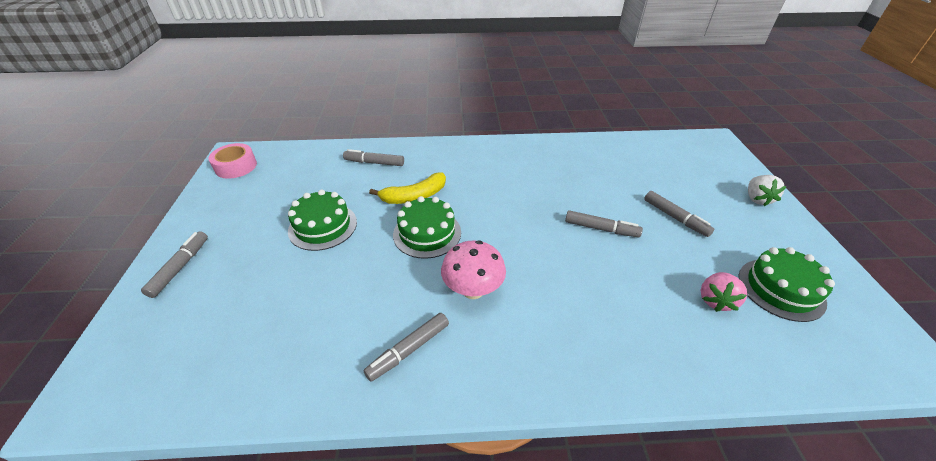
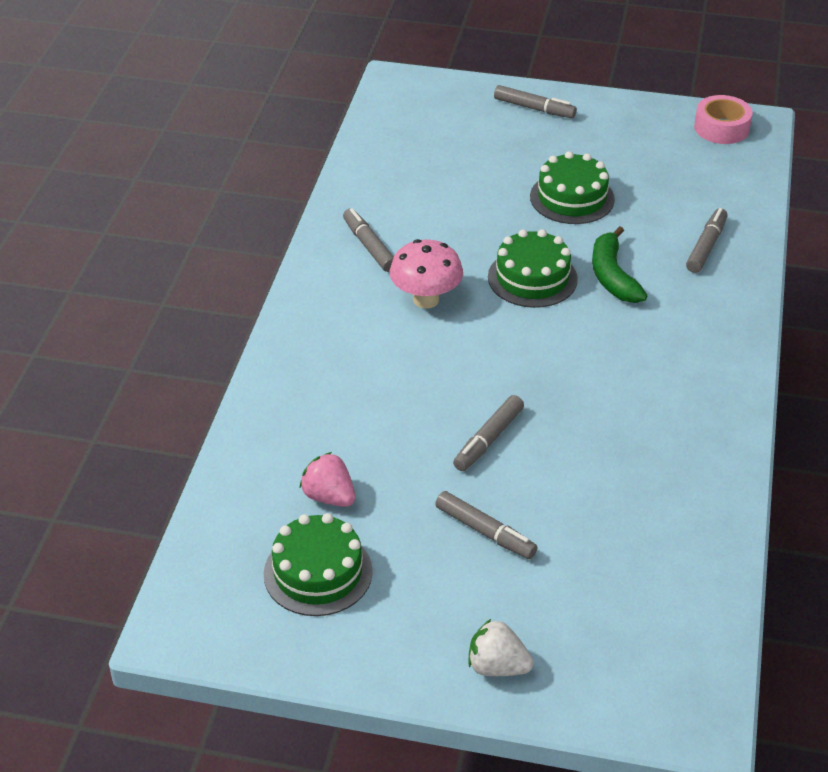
camera: 105 degrees right, 0 degrees up
yellow banana [369,172,446,204] -> green banana [592,226,647,303]
grey marker [644,191,714,237] -> grey marker turned 120 degrees counterclockwise [435,491,537,559]

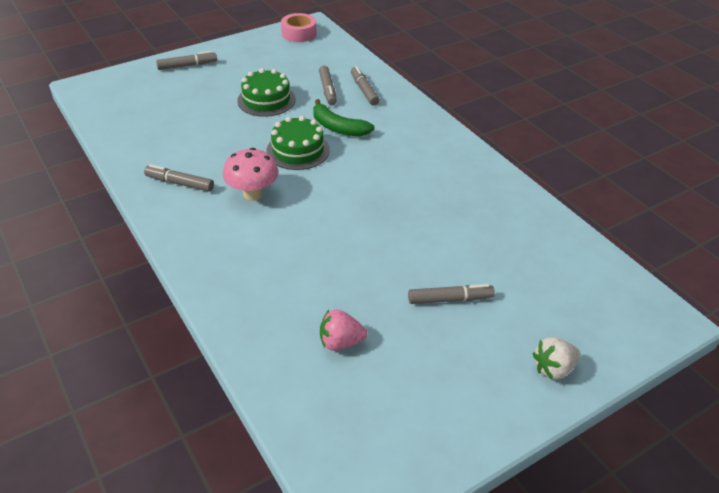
camera: 45 degrees left, 0 degrees up
green cake [264,513,373,616] -> none
grey marker [453,395,524,471] -> grey marker moved to [319,66,337,105]

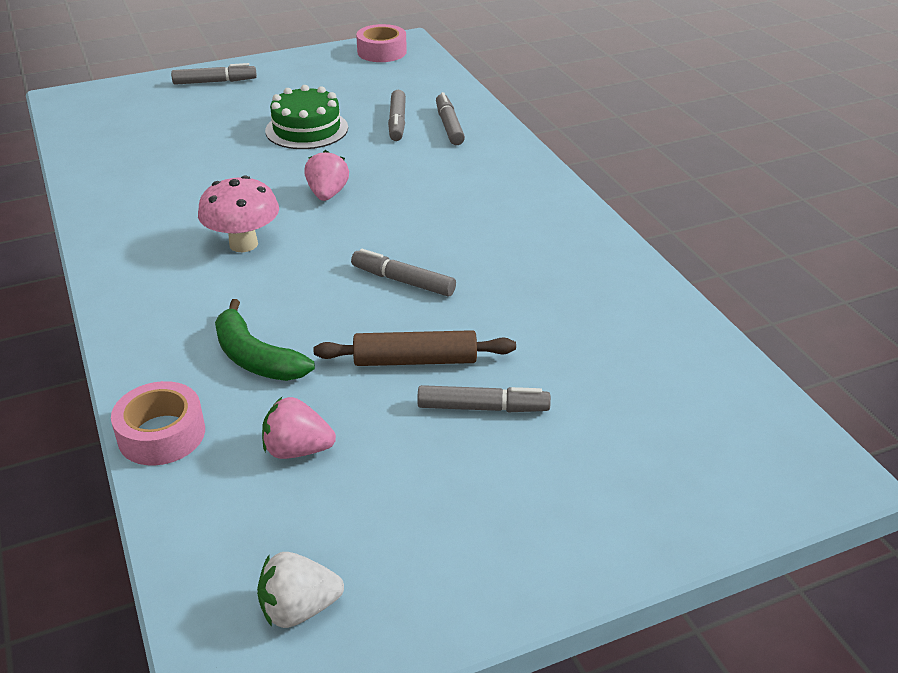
camera: 10 degrees right, 5 degrees down
grey marker [144,164,214,192] -> grey marker moved to [351,249,456,296]
green cake [266,116,330,170] -> pink strawberry [304,150,349,201]
green banana [313,99,375,136] -> green banana moved to [215,299,315,381]
white strawberry [532,337,581,380] -> white strawberry moved to [257,552,344,628]
none -> pink tape [111,381,205,465]
none -> brown rolling pin [314,330,516,366]

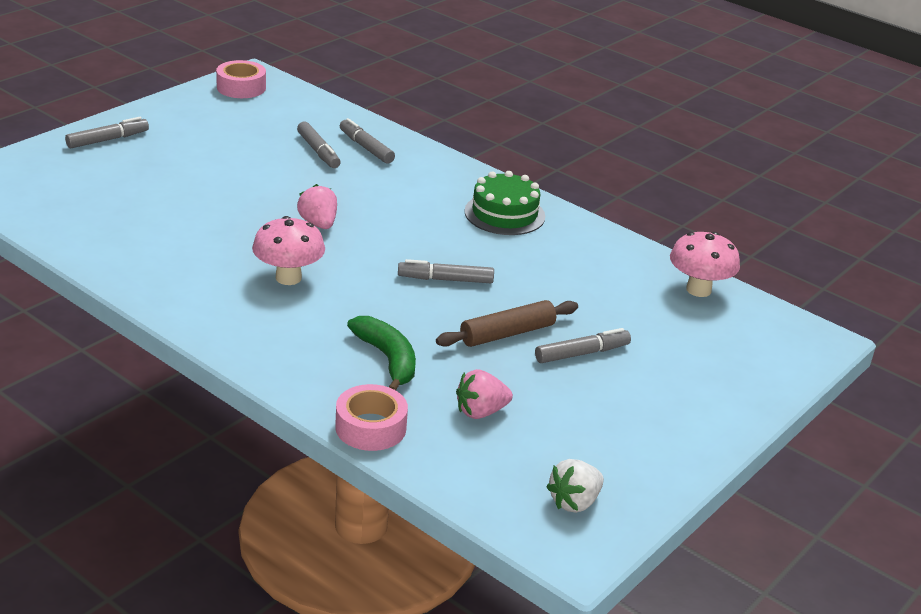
camera: 30 degrees left, 5 degrees down
green banana [215,299,315,381] -> green banana turned 135 degrees counterclockwise [347,316,416,390]
green cake [265,85,348,149] -> green cake moved to [465,171,545,235]
none -> pink mushroom [670,232,740,297]

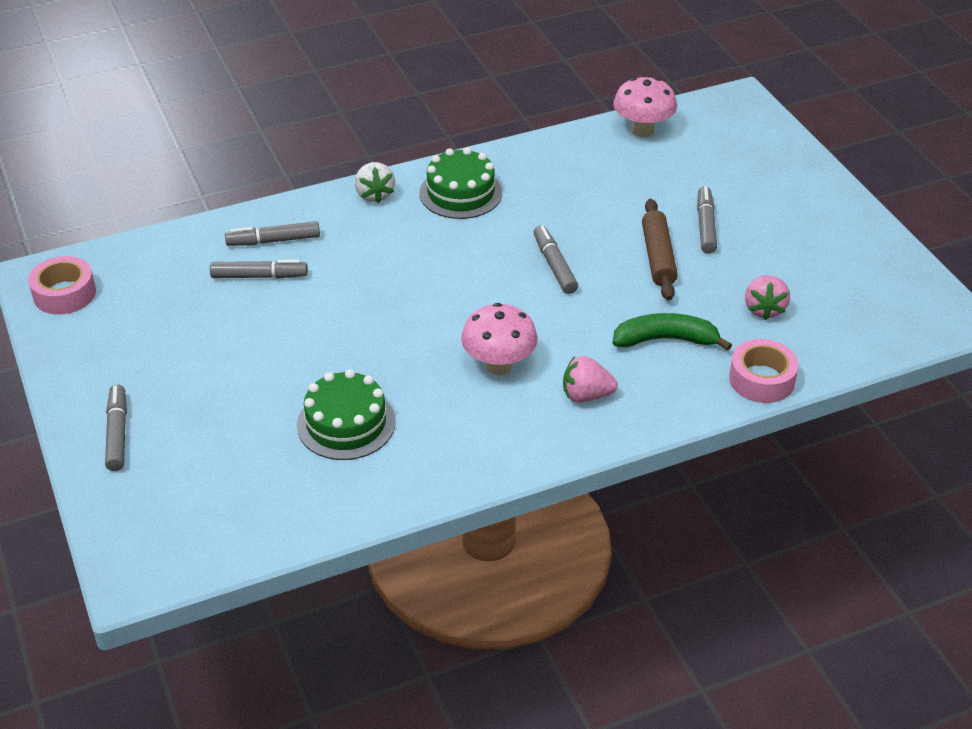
camera: 60 degrees left, 10 degrees up
pink strawberry [297,184,337,229] -> pink strawberry moved to [563,356,618,403]
grey marker [398,259,494,283] -> grey marker turned 135 degrees clockwise [534,225,578,294]
white strawberry [546,459,604,513] -> white strawberry moved to [355,162,395,203]
none -> green cake [297,369,395,460]

